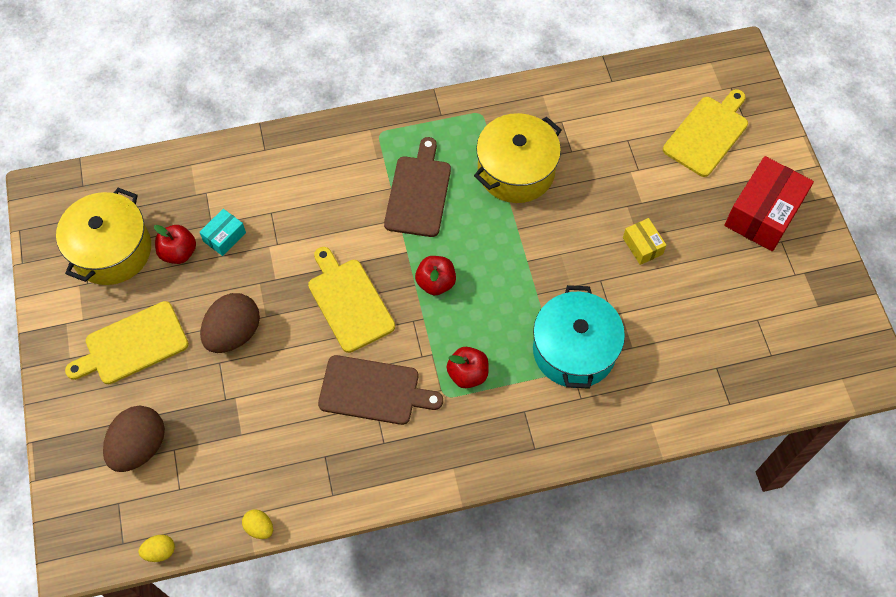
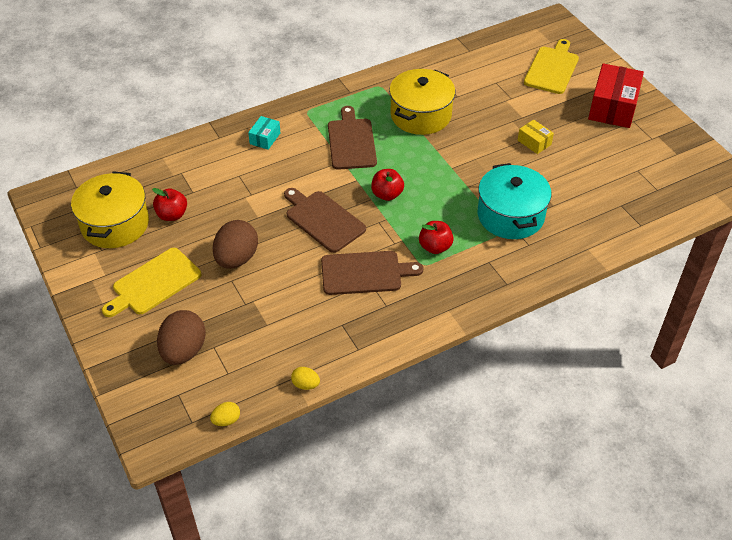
camera: 15 degrees left, 15 degrees down
turquoise box [199,209,246,256] -> turquoise box moved to [248,116,280,150]
yellow cutting board [308,247,395,353] -> brown cutting board [284,188,366,253]

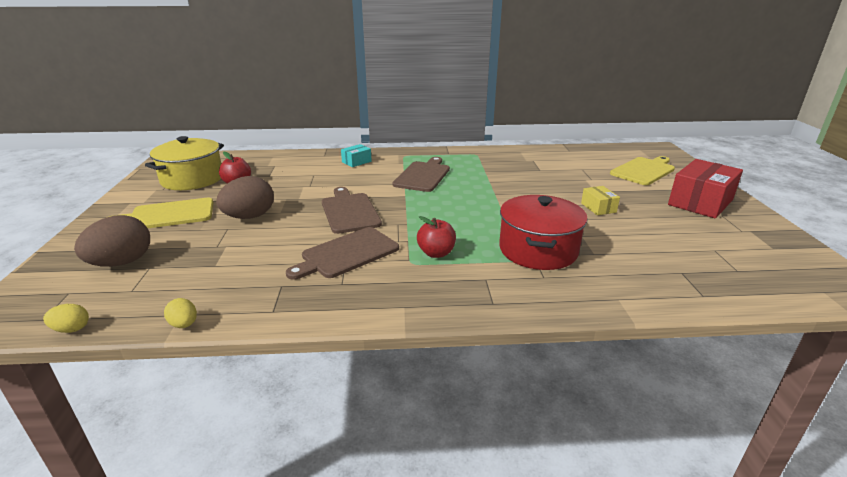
camera: 25 degrees right, 20 degrees down
brown cutting board [321,251,423,295] -> brown cutting board turned 120 degrees clockwise [286,227,399,280]
red apple [371,169,404,201] -> none
yellow pot [389,69,455,135] -> none
turquoise pot [478,163,552,239] -> red pot [499,195,588,270]

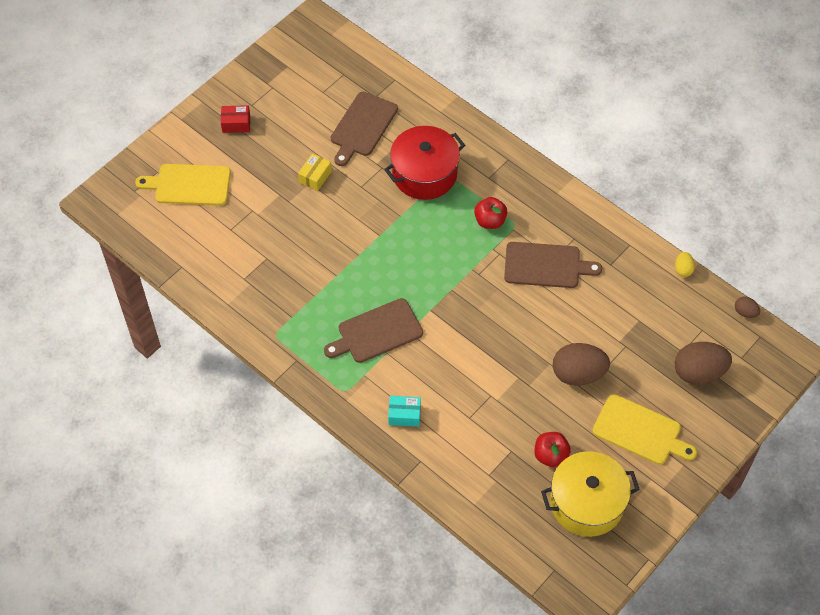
camera: 135 degrees left, 30 degrees up
yellow egg [43,304,89,333] -> brown egg [735,296,760,318]
brown cutting board [322,187,382,234] -> brown cutting board moved to [331,92,398,166]
red box [668,159,743,218] -> red box [221,105,250,133], size x0.50

